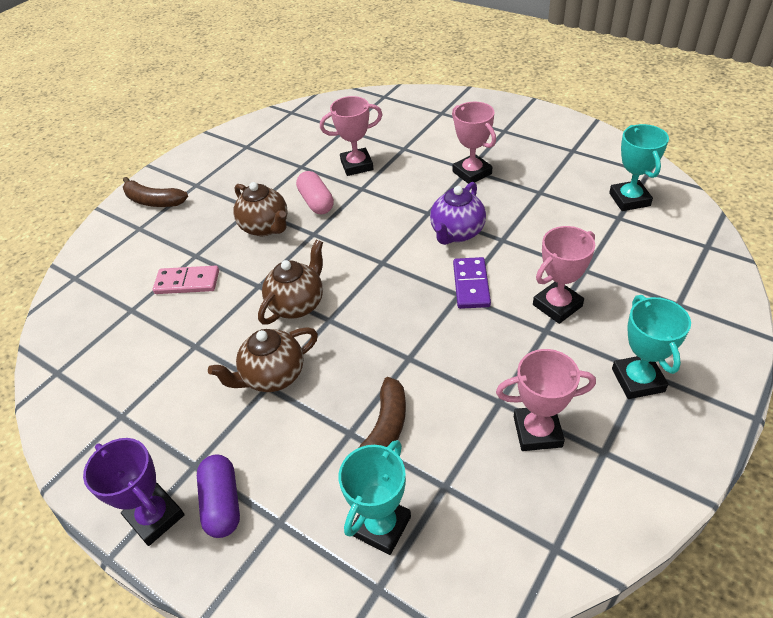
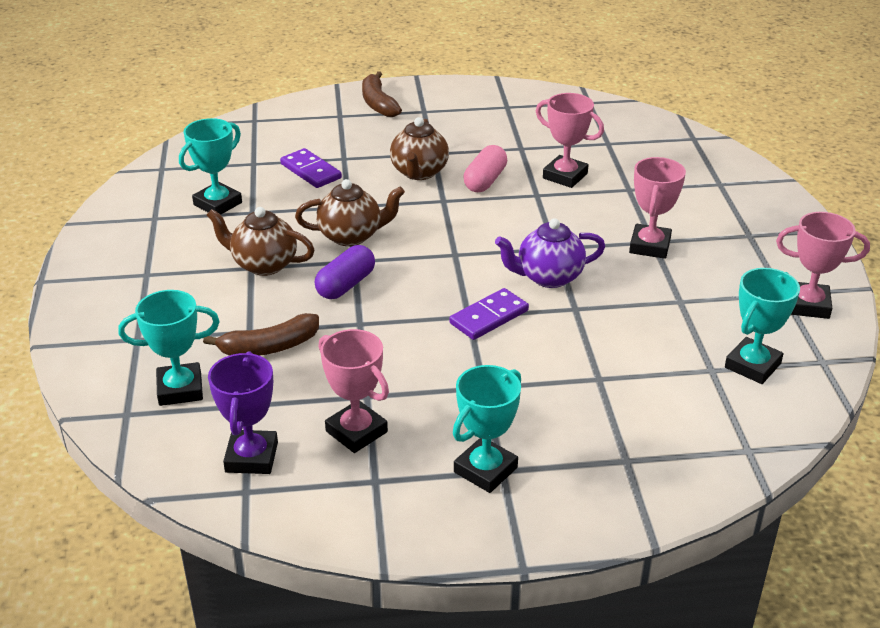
camera: 45 degrees right, 10 degrees down
purple trophy [83,438,185,546] -> purple trophy moved to [208,351,278,474]
pink domino [153,266,219,294] -> purple domino [280,148,342,188]
purple capsule [197,455,240,538] -> purple capsule moved to [315,245,375,299]
pink trophy [533,226,595,324] -> pink trophy moved to [776,212,870,319]
none -> turquoise trophy [179,118,242,215]

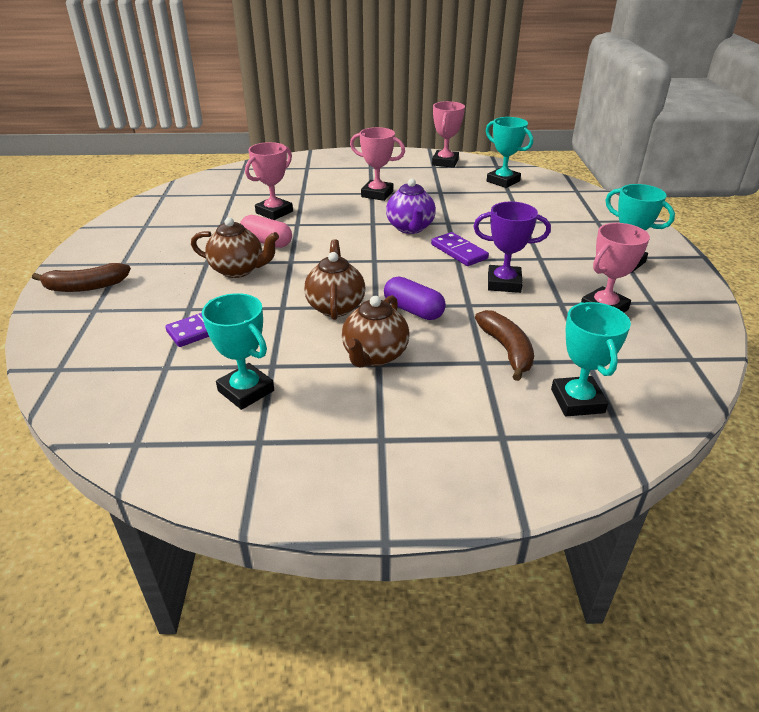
camera: 85 degrees left, 0 degrees up
purple trophy [208,351,278,474] -> purple trophy moved to [473,202,551,293]

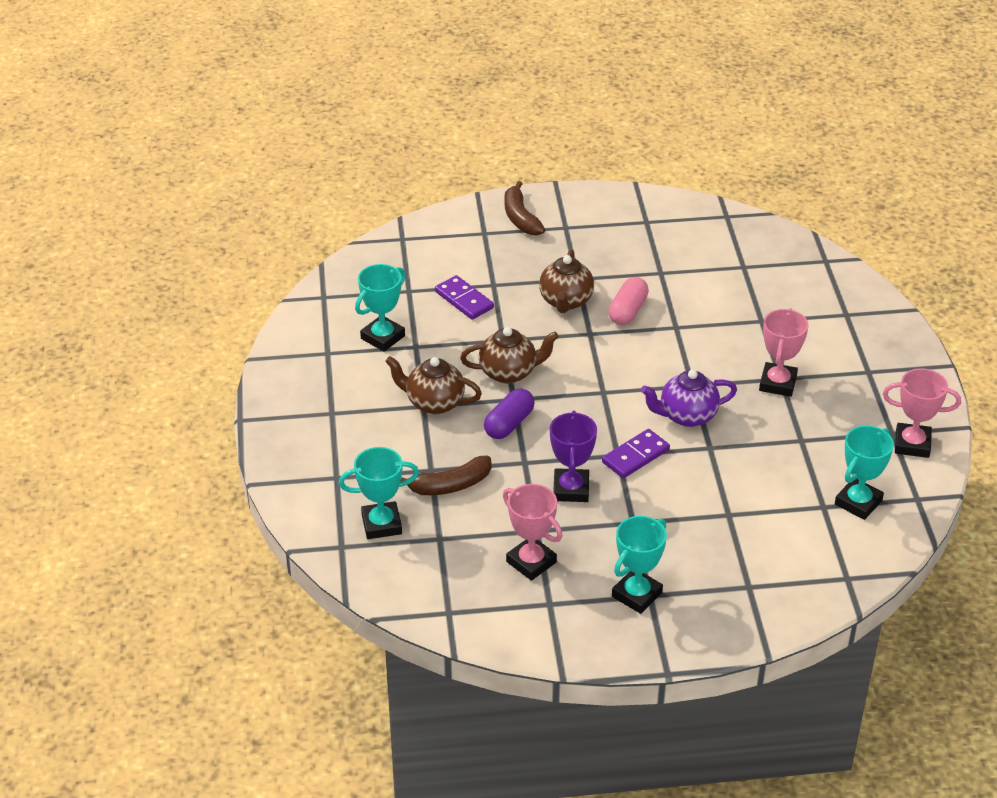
camera: 85 degrees right, 5 degrees up
pink trophy [245,142,293,220] -> none

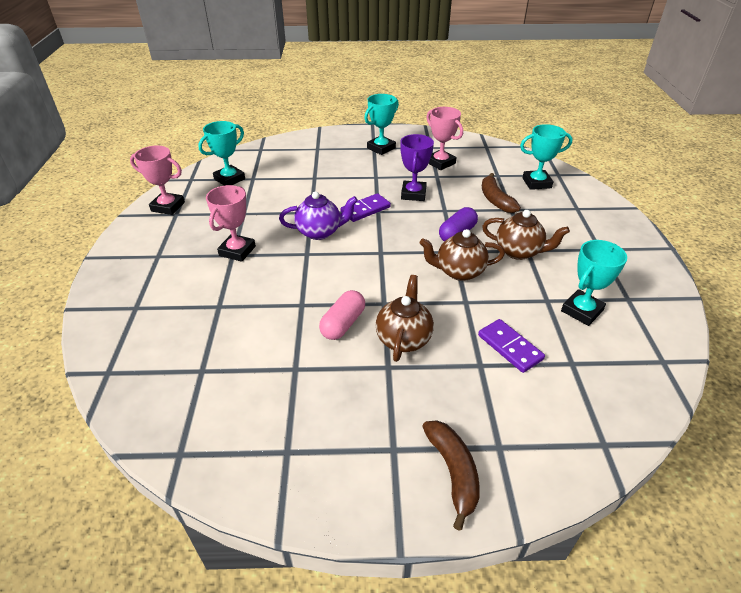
camera: 175 degrees left, 0 degrees up
brown banana [400,456,491,495] -> brown banana turned 90 degrees counterclockwise [482,173,521,213]

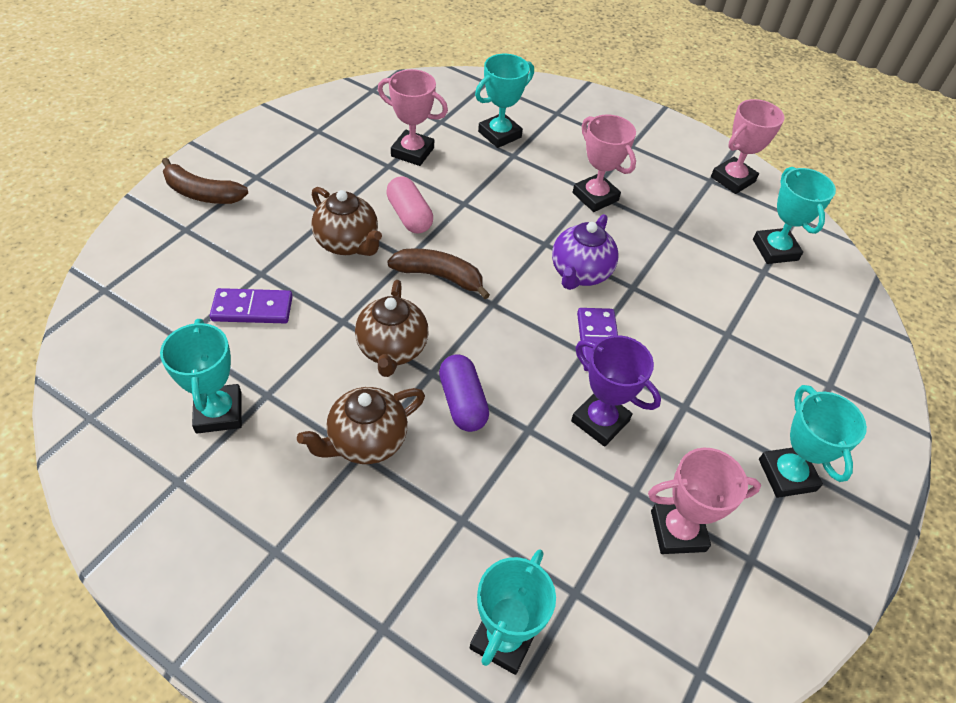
camera: 120 degrees right, 10 degrees up
brown teapot [419,229,505,281] -> brown teapot turned 150 degrees clockwise [355,280,428,377]
brown banana [482,173,521,213] -> brown banana moved to [387,248,490,299]
none -> pink trophy [378,69,448,166]
none -> turquoise trophy [475,54,534,148]

